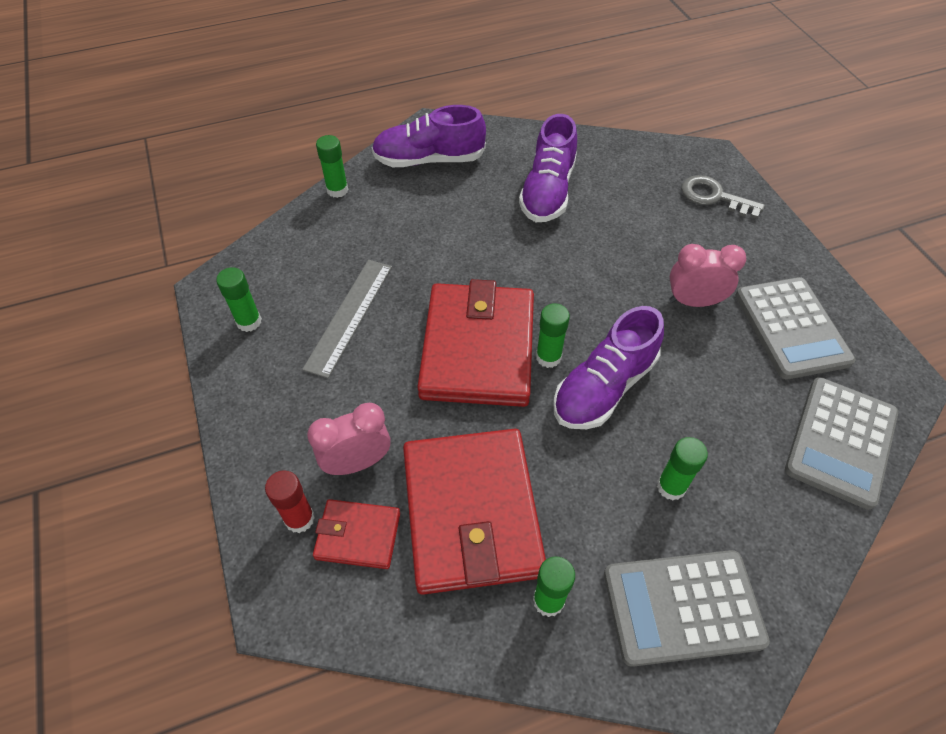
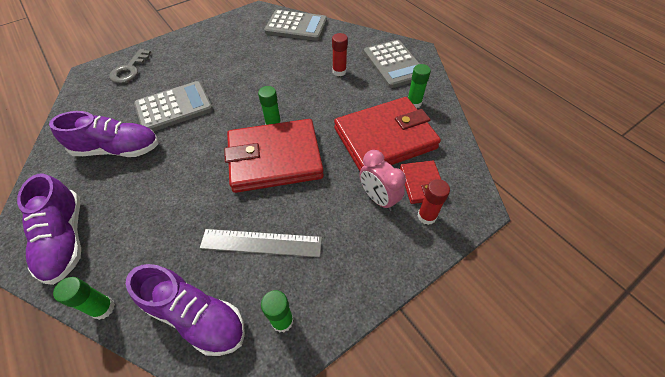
camera: 105 degrees left, 0 degrees up
purple shoe [553,306,664,429] -> purple shoe moved to [126,264,245,356]
green glue stick [657,437,708,500] -> red glue stick [332,33,348,76]
pink clock [669,244,746,307] -> none
grey calculator [735,277,856,379] -> grey calculator moved to [134,81,213,132]

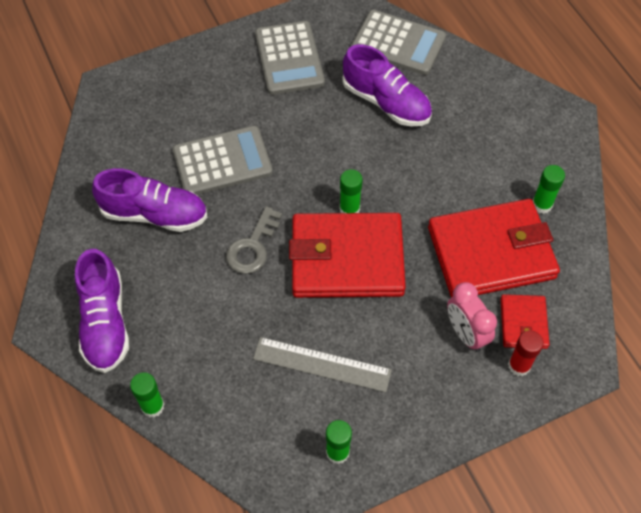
camera: 10 degrees right, 5 degrees up
grey key [109,49,151,83] -> grey key moved to [226,206,282,274]
purple shoe [126,264,245,356] -> purple shoe moved to [342,44,432,126]
red glue stick [332,33,348,76] -> none
grey calculator [364,40,420,88] -> grey calculator moved to [255,21,325,95]

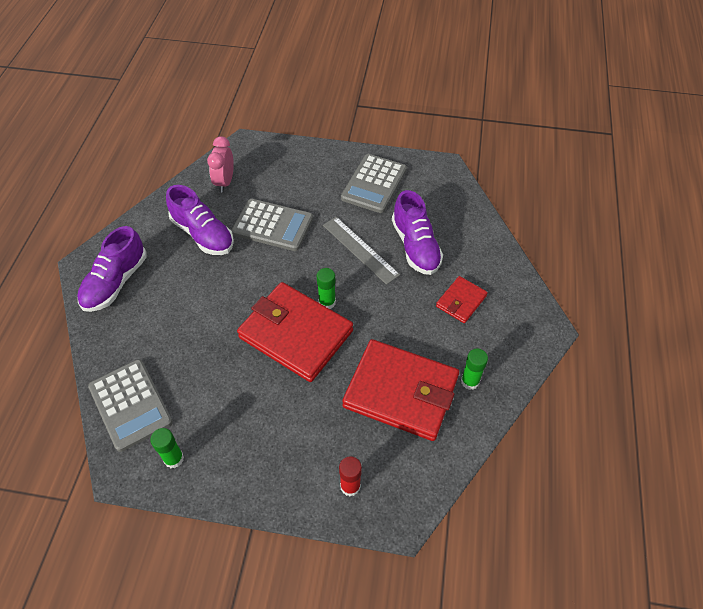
camera: 35 degrees right, 5 degrees down
green glue stick [130,372,165,417] -> none
grey key [226,206,282,274] -> none
grey ruler [253,337,392,393] -> grey ruler moved to [323,217,400,285]
grey calculator [351,10,446,75] -> grey calculator moved to [88,359,173,452]
pink clock [447,282,497,352] -> pink clock moved to [207,136,234,193]
red wallet [500,294,550,349] -> red wallet moved to [436,276,488,323]

